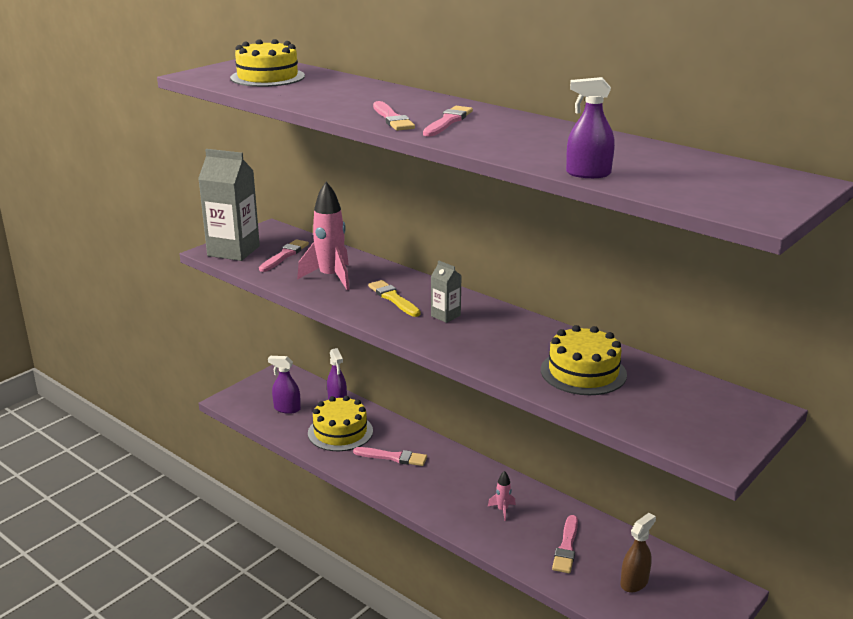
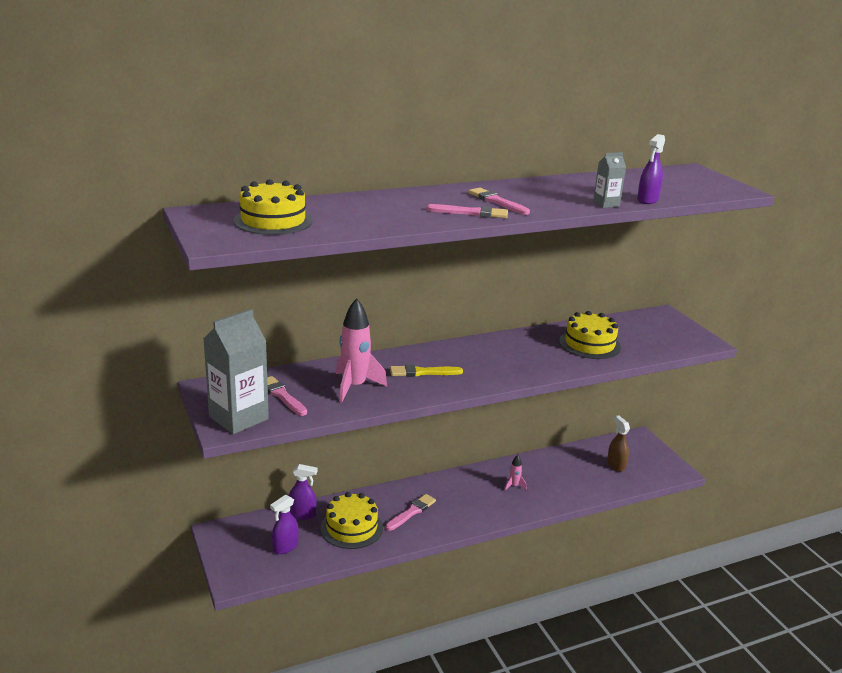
camera: 65 degrees left, 0 degrees up
grey carton [431,260,461,323] -> grey carton moved to [593,152,626,208]
pink brush [552,515,578,573] -> none

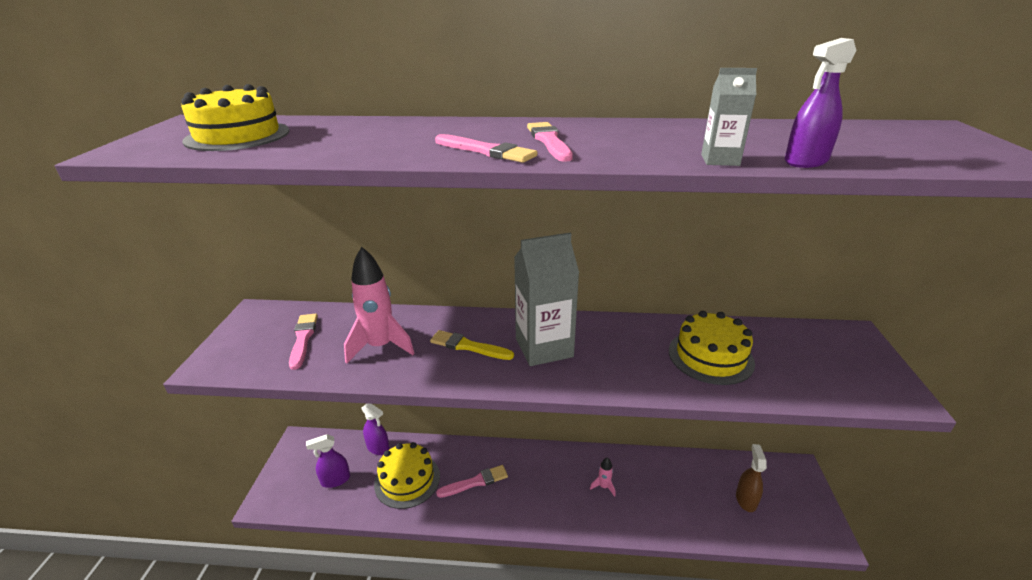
camera: 30 degrees right, 5 degrees up
grey carton [203,309,269,434] -> grey carton moved to [514,233,579,366]

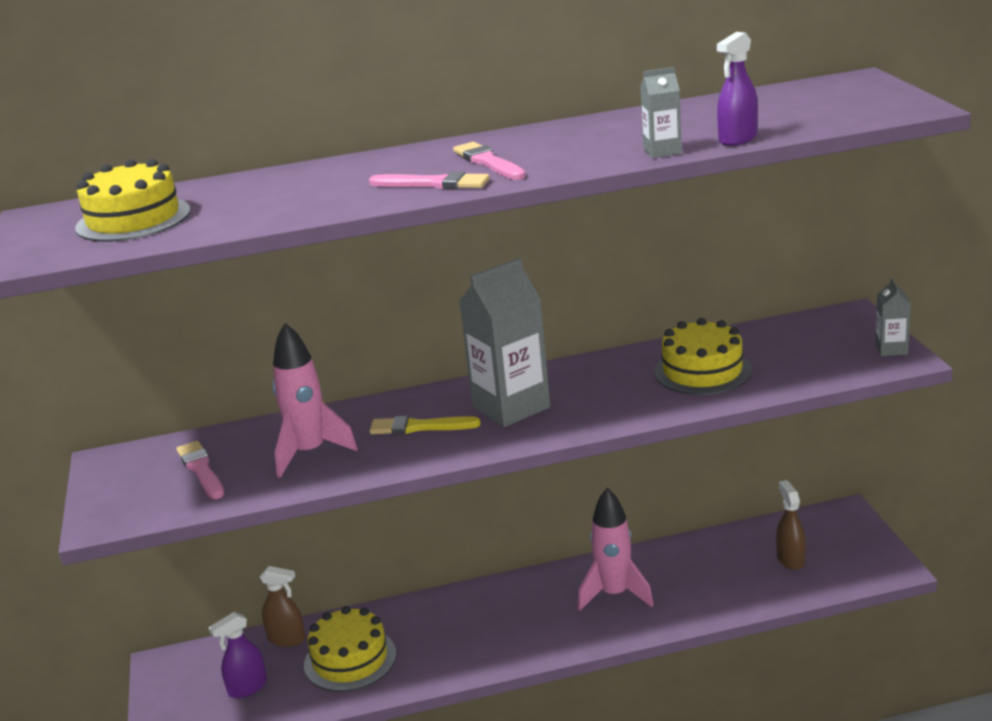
camera: 15 degrees left, 5 degrees down
purple spray bottle [362,403,390,455] -> brown spray bottle [260,566,305,647]
pink brush [436,465,508,498] -> none
pink rocket [590,457,615,497] -> pink rocket [578,488,654,611], size x2.16
none -> grey carton [875,278,911,356]

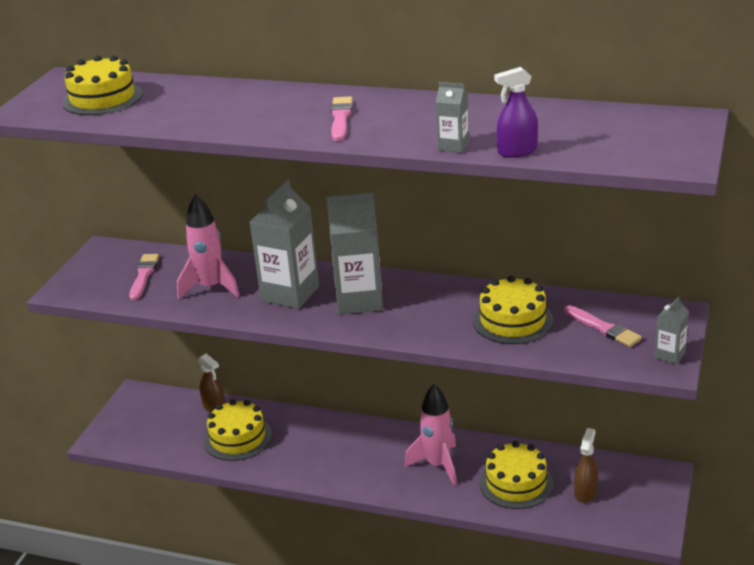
camera: 30 degrees right, 5 degrees up
purple spray bottle [209,612,267,698] -> none
pink brush [369,172,490,189] -> pink brush moved to [564,305,642,347]
yellow brush [369,416,480,435] -> grey carton [250,180,319,309]
none -> yellow cake [479,441,553,509]

